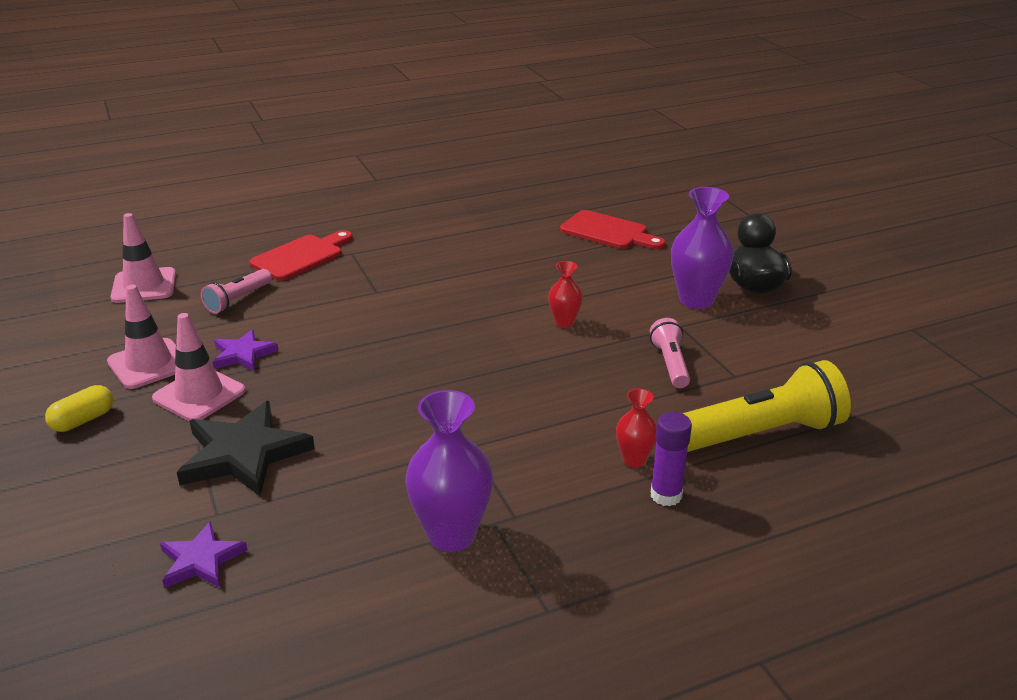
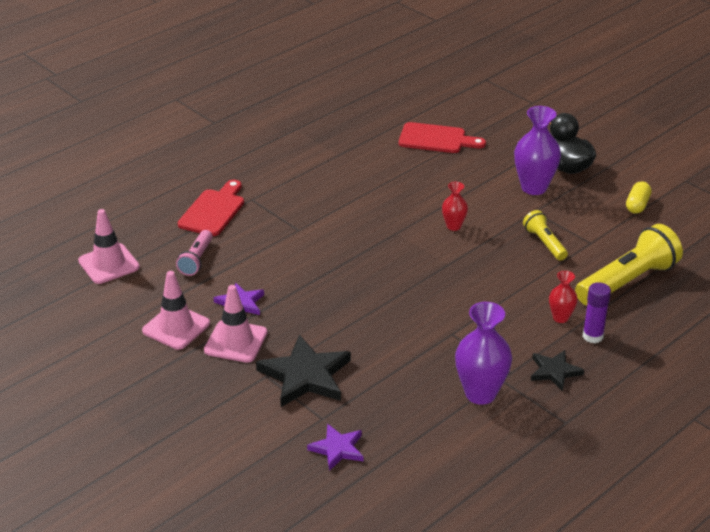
camera: 20 degrees left, 5 degrees up
yellow capsule [45,385,113,432] -> yellow capsule moved to [626,181,652,214]
pink flashlight [650,318,690,388] -> yellow flashlight [523,210,568,261]
none -> black star [531,350,584,391]

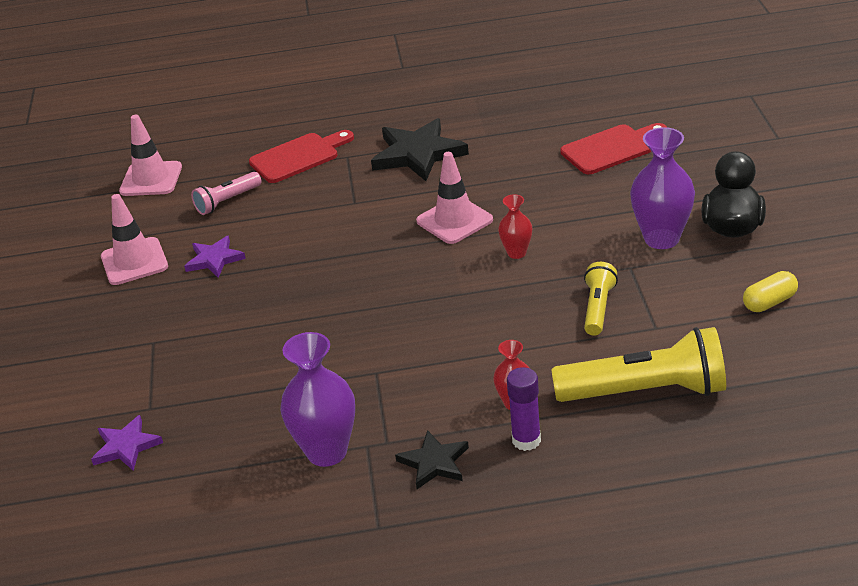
camera: 40 degrees right, 0 degrees up
pink traffic cone [204,285,267,363] -> pink traffic cone moved to [416,152,493,244]
black star [256,334,351,407] -> black star moved to [371,118,469,181]
red cutting board [399,122,486,153] -> red cutting board turned 75 degrees counterclockwise [560,123,668,174]

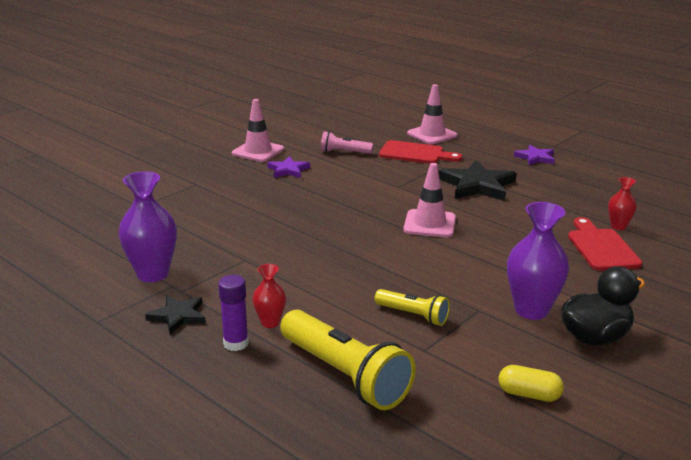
camera: 45 degrees right, 10 degrees down
purple star [91,415,163,471] -> purple star moved to [514,145,555,165]
pink traffic cone [119,115,182,196] -> pink traffic cone moved to [407,84,458,144]
red vase [498,194,532,259] -> red vase moved to [608,177,637,230]
red cutting board [560,123,668,174] -> red cutting board turned 120 degrees counterclockwise [568,217,642,271]
yellow flashlight [584,262,618,336] -> yellow flashlight turned 60 degrees clockwise [375,289,450,326]

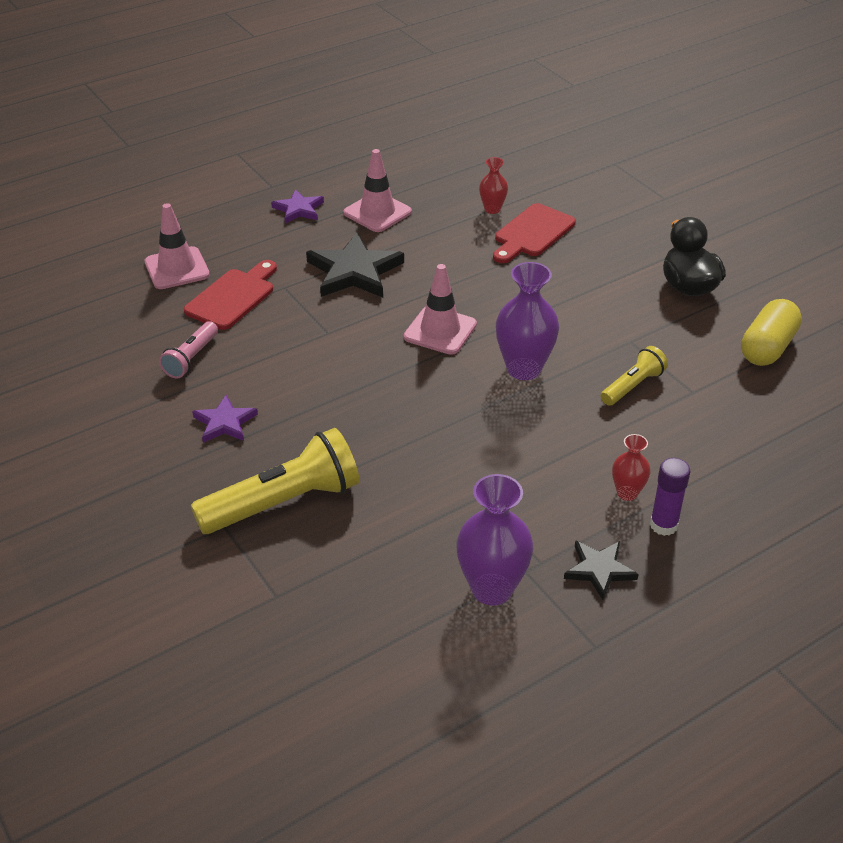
camera: 75 degrees left, 15 degrees up
pink traffic cone [232,99,284,162] -> pink traffic cone moved to [343,149,412,232]
yellow flashlight [280,310,416,410] -> yellow flashlight moved to [191,428,359,534]
yellow capsule [499,365,564,402] -> yellow capsule [741,299,802,366], size x1.59
purple vase [507,202,569,320] -> purple vase moved to [496,262,559,380]
red cutting board [568,217,642,271] -> red cutting board turned 60 degrees counterclockwise [493,203,576,263]

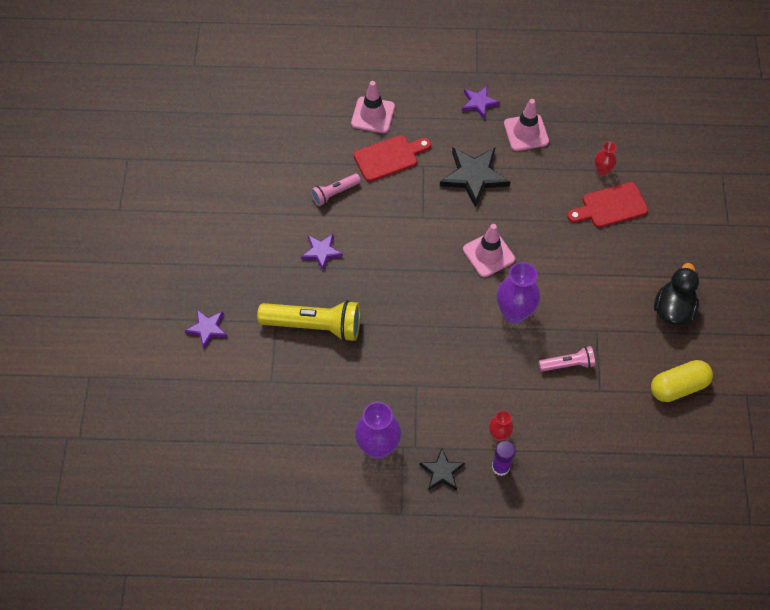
camera: 35 degrees right, 20 degrees up
yellow flashlight [601,346,668,406] -> pink flashlight [539,346,595,372]
none -> purple star [185,310,227,349]

